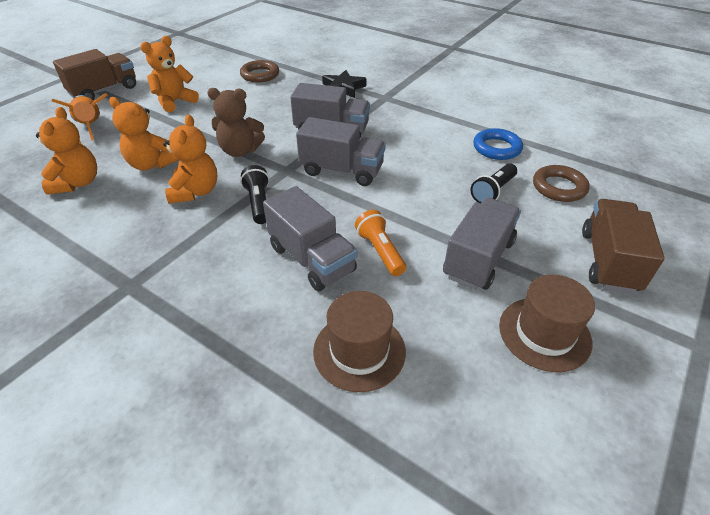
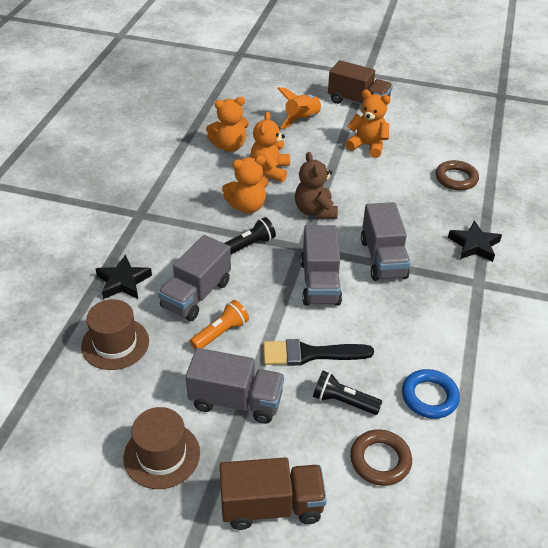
camera: 70 degrees right, 0 degrees up
none -> black star [95,255,152,299]
none -> black brush [263,339,374,366]

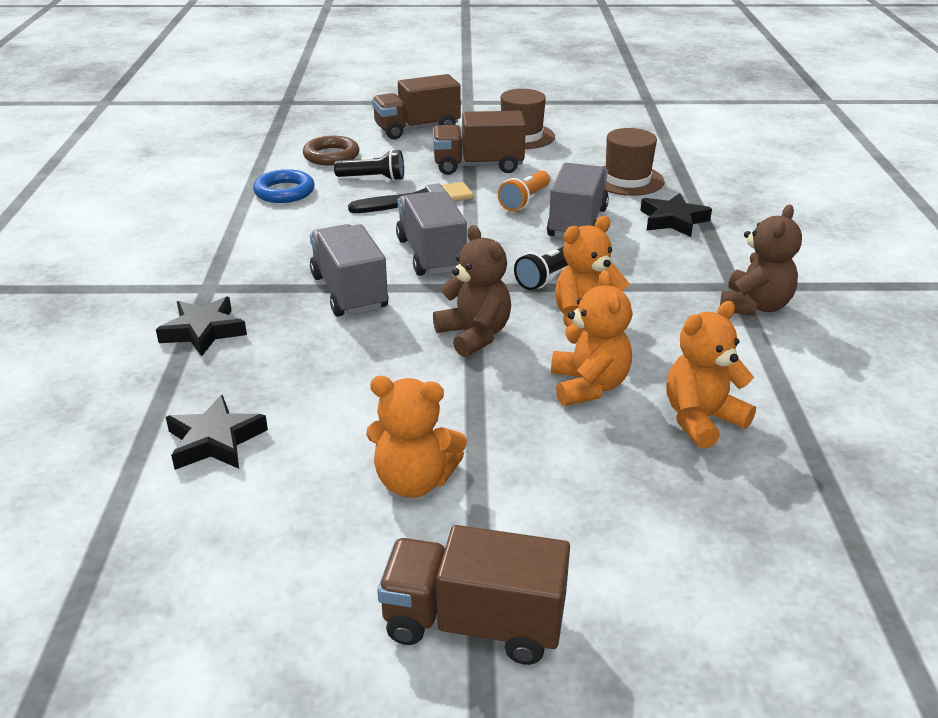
camera: 165 degrees right, 10 degrees down
grey truck [186,348,284,424] -> brown truck [433,111,526,175]
orange rocket [277,87,323,129] -> none
brown ring [435,160,479,190] -> black star [166,395,268,470]
none -> brown teddy bear [720,204,802,316]

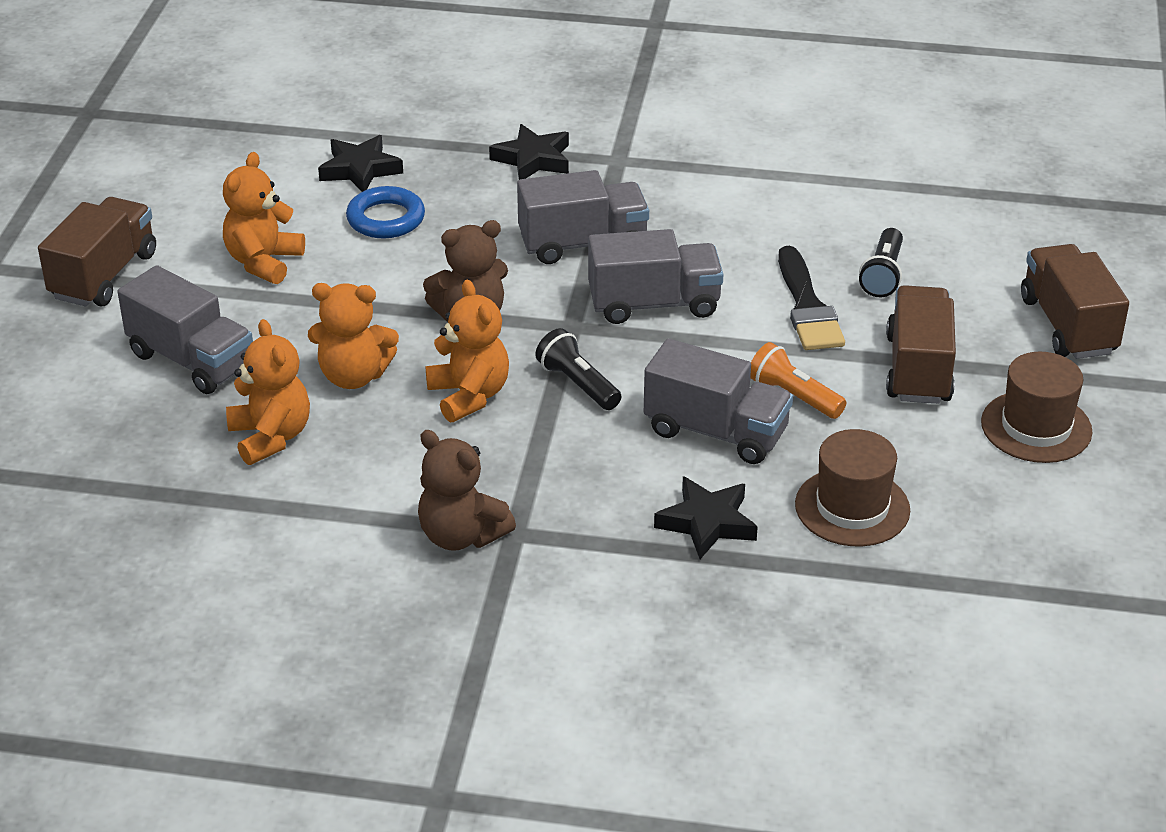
camera: 100 degrees right, 5 degrees up
blue ring [253,169,315,203] -> blue ring moved to [346,186,425,238]
brown ring [303,136,359,166] -> none
none -> grey truck [117,265,253,394]

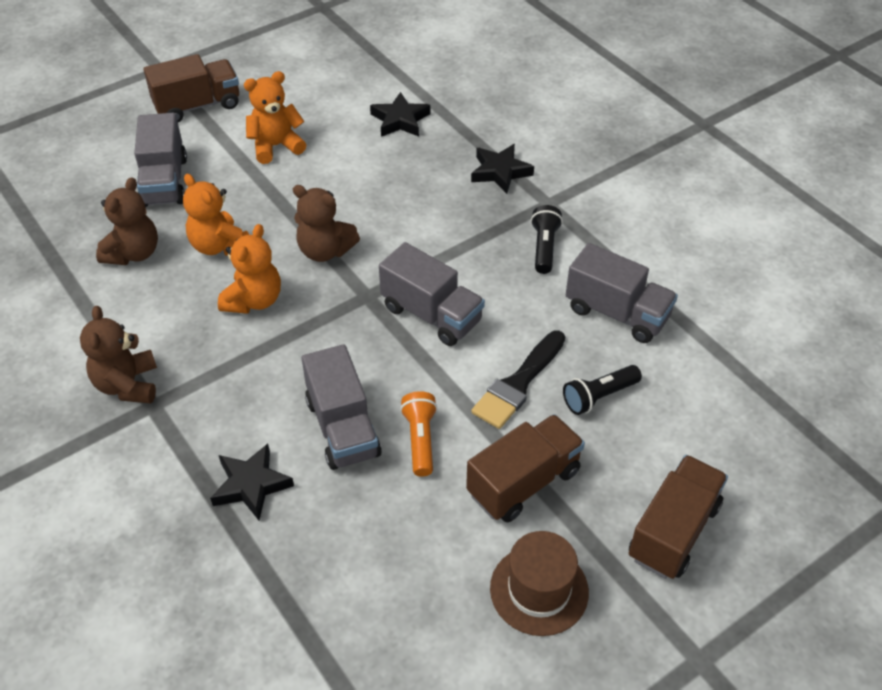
camera: 45 degrees right, 10 degrees up
orange teddy bear [226,319,310,465] -> brown teddy bear [96,177,158,265]
blue ring [346,186,425,238] -> none
grey truck [517,170,649,264] -> grey truck moved to [566,243,678,343]
black flashlight [535,328,622,410] -> black flashlight moved to [531,205,563,274]
brown hat [795,429,910,547] -> none

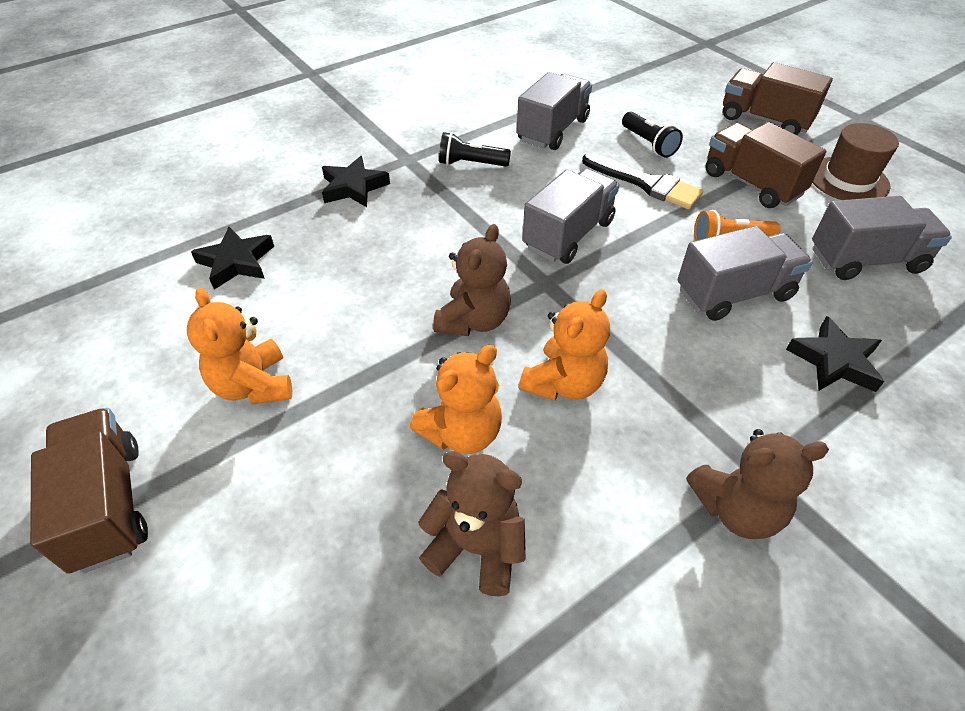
camera: 90 degrees left, 0 degrees up
grey truck [134,113,187,207] -> grey truck moved to [812,196,952,280]
orange teddy bear [218,224,281,314] -> orange teddy bear turned 105 degrees clockwise [519,289,610,401]

